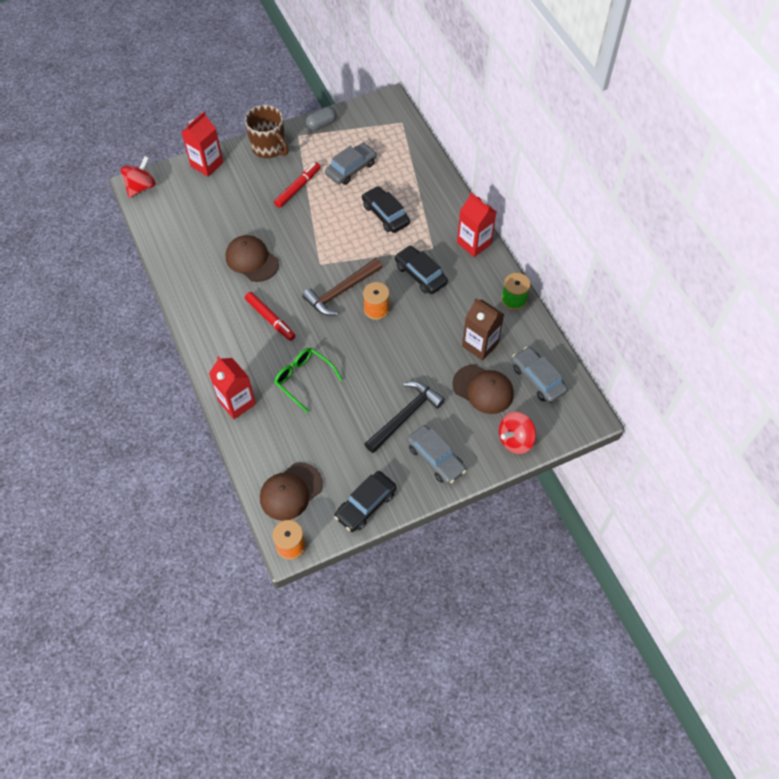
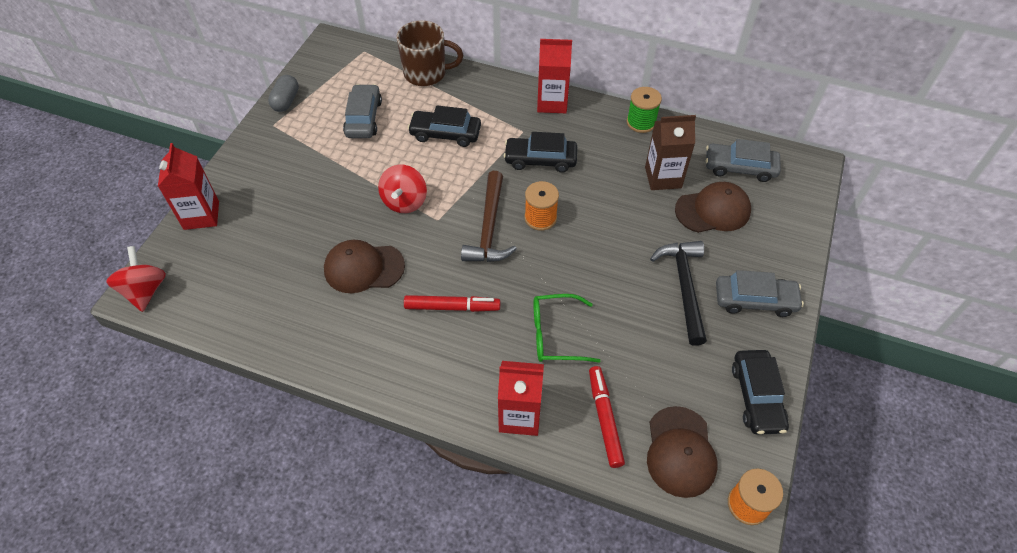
camera: 45 degrees left, 5 degrees down
brown mug [245,105,289,158] -> brown mug moved to [397,20,463,86]
red marker [274,162,320,208] -> red marker moved to [589,366,625,468]
red spinning top [499,412,536,454] -> red spinning top moved to [378,165,427,213]

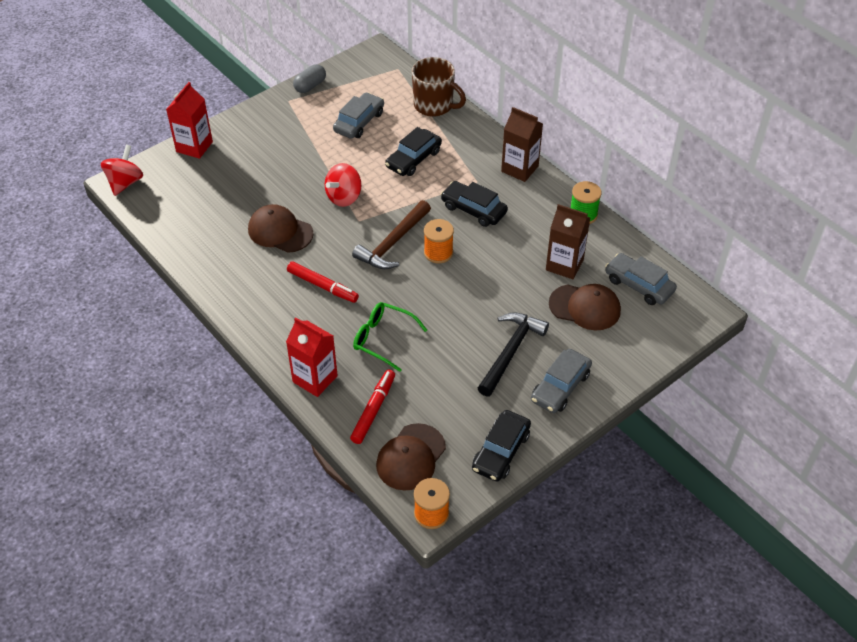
camera: 30 degrees right, 5 degrees down
black car [408,105,481,147] -> black car turned 90 degrees counterclockwise [385,127,442,176]
red carton [537,39,572,113] -> brown carton [501,107,543,182]
grey car [716,270,804,317] -> grey car turned 90 degrees clockwise [531,349,592,413]

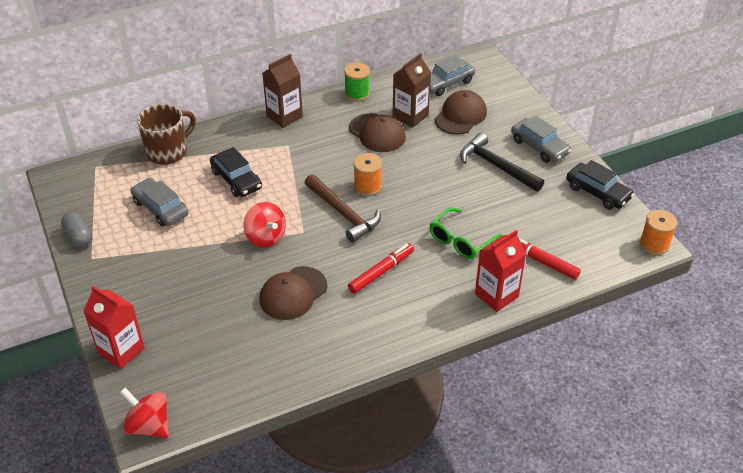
camera: 75 degrees left, 5 degrees down
brown cap [376,423,446,491] -> brown cap moved to [349,113,406,152]
black car [441,181,508,227] -> none

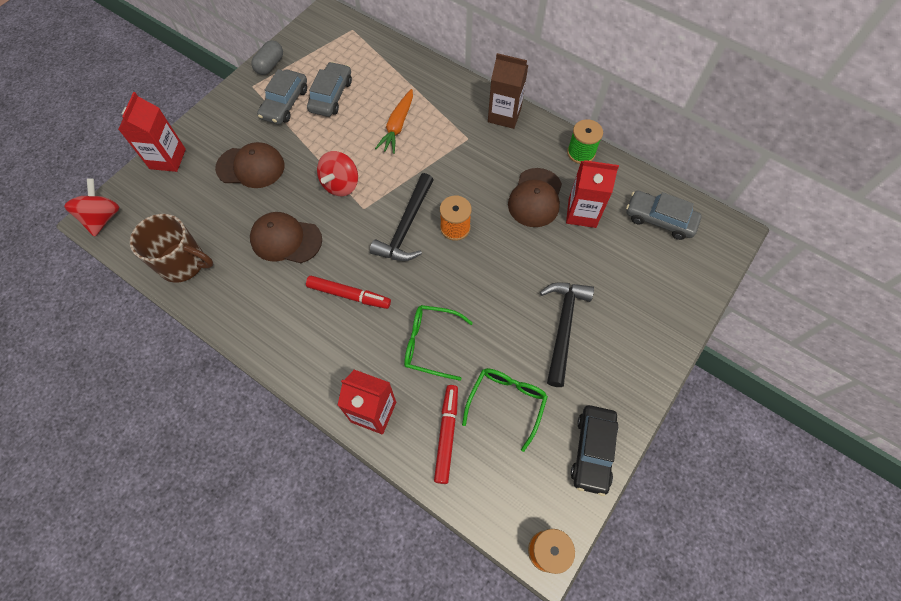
camera: 60 degrees right, 20 degrees up
brown mug [137,104,196,165] -> brown mug moved to [130,214,213,283]
black car [210,147,262,197] -> orange carrot [375,89,413,154]
brown hammer [305,174,381,243] -> black hammer [370,173,433,261]
brown carton [392,53,431,128] -> red carton [566,160,619,228]
brown cap [435,90,487,135] -> brown cap moved to [215,142,285,188]
grey car [511,115,572,163] -> grey car moved to [257,69,307,124]
none -> green glasses [462,368,548,452]

